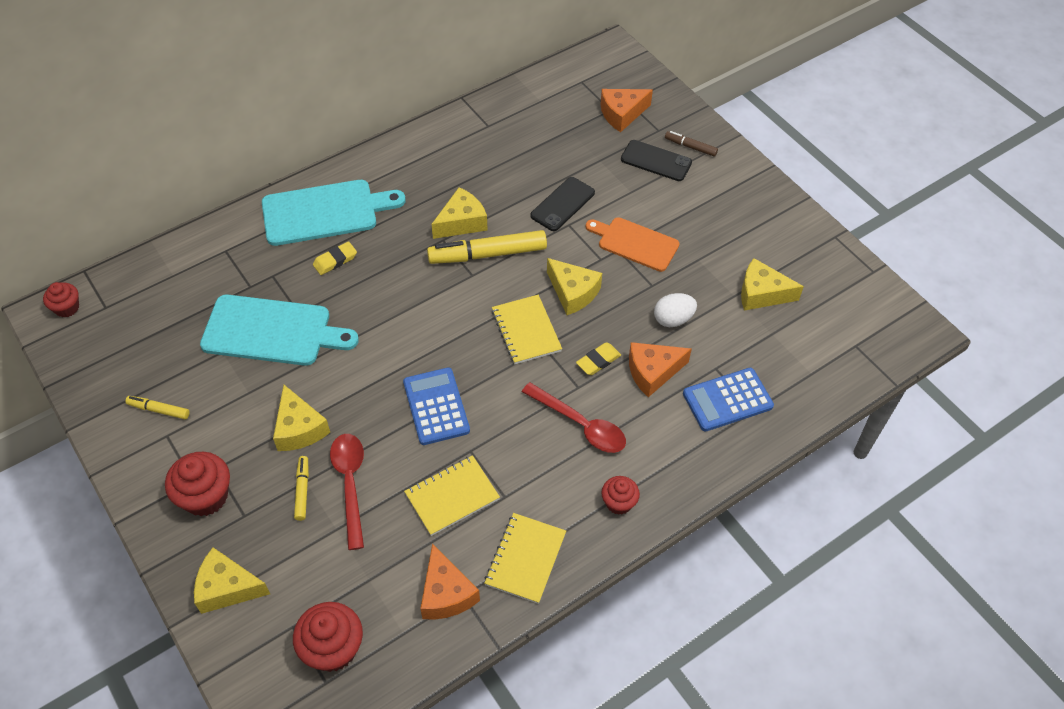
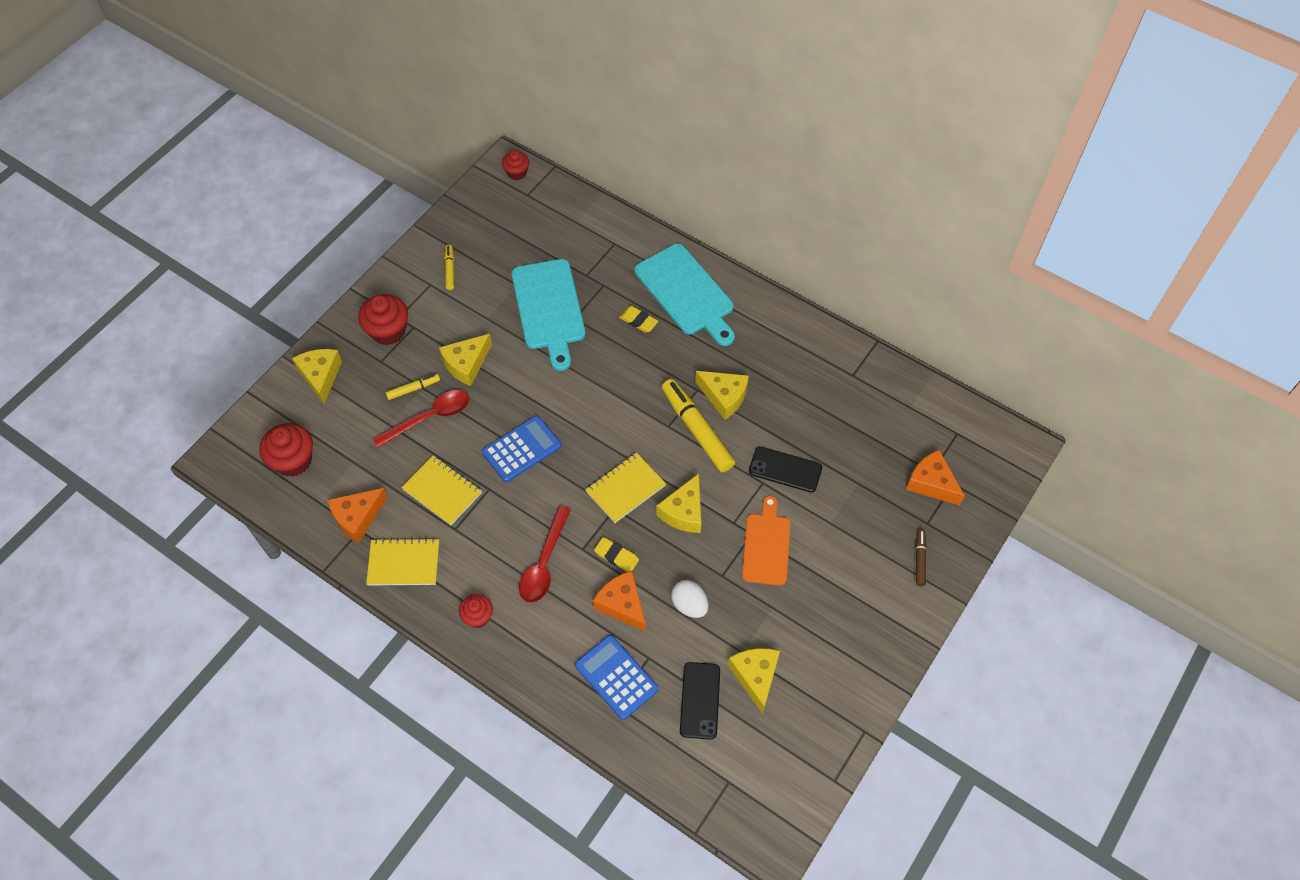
camera: 70 degrees right, 5 degrees up
black phone [621,140,692,181] -> black phone moved to [680,662,720,740]

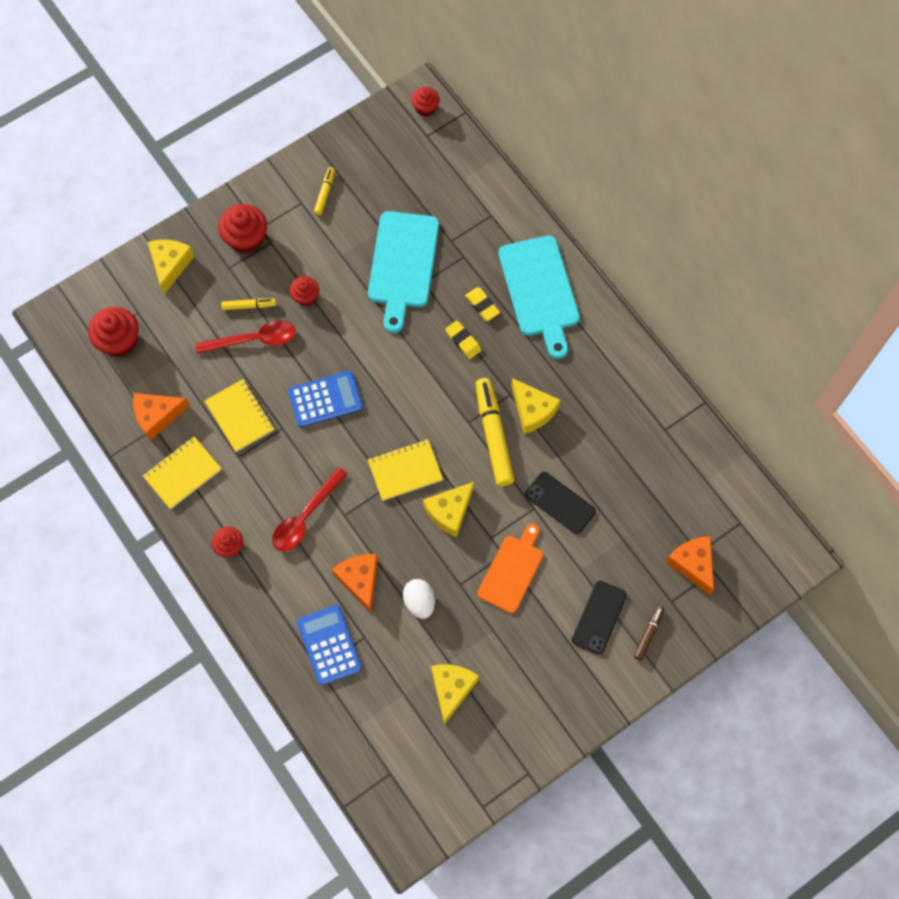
camera: 20 degrees right, 10 degrees up
yellow notebook [366,538,439,586] -> yellow notebook turned 60 degrees counterclockwise [143,436,222,509]
yellow cheese [439,334,492,386] -> red cupcake [290,276,319,306]
yellow eraser [594,537,639,572] -> yellow eraser moved to [445,320,481,359]
black phone [680,662,720,740] -> black phone moved to [572,581,627,655]

